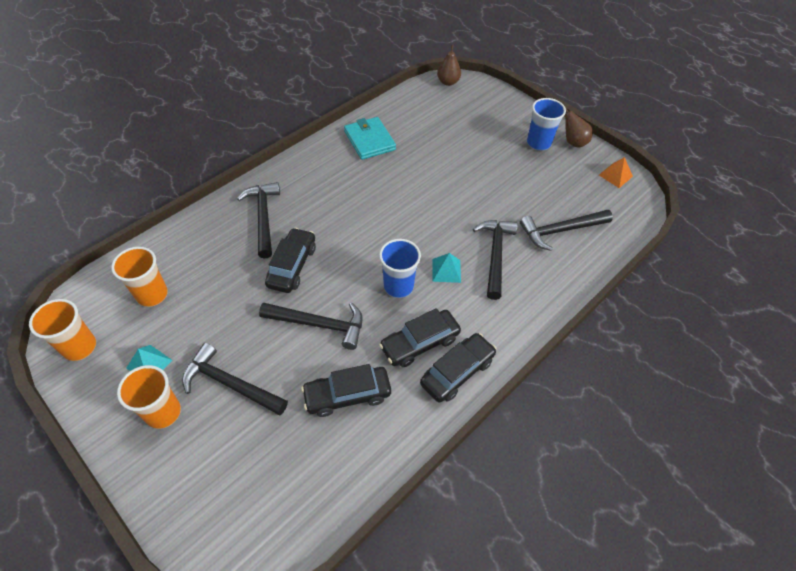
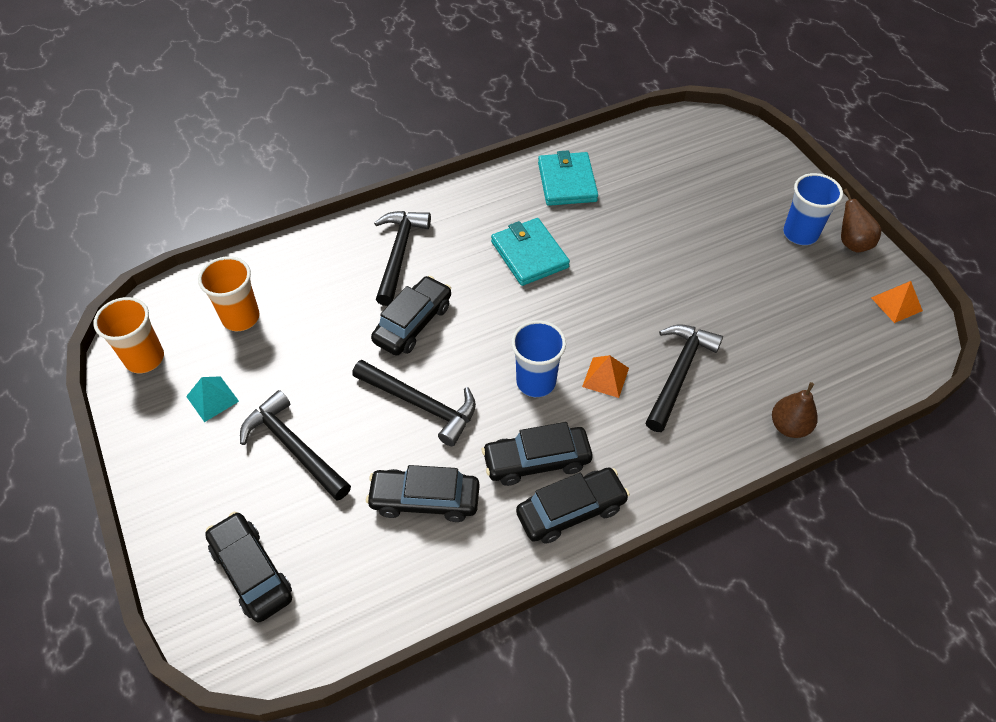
camera: 20 degrees right, 0 degrees up
orange cup [117,365,181,429] -> none
turquoise pyramid [433,253,461,283] -> orange pyramid [582,355,629,398]
brown pear [437,44,461,86] -> brown pear moved to [772,382,818,438]
black hammer [520,210,613,251] -> none
none -> black car [205,512,292,622]
none -> turquoise wallet [491,218,570,286]

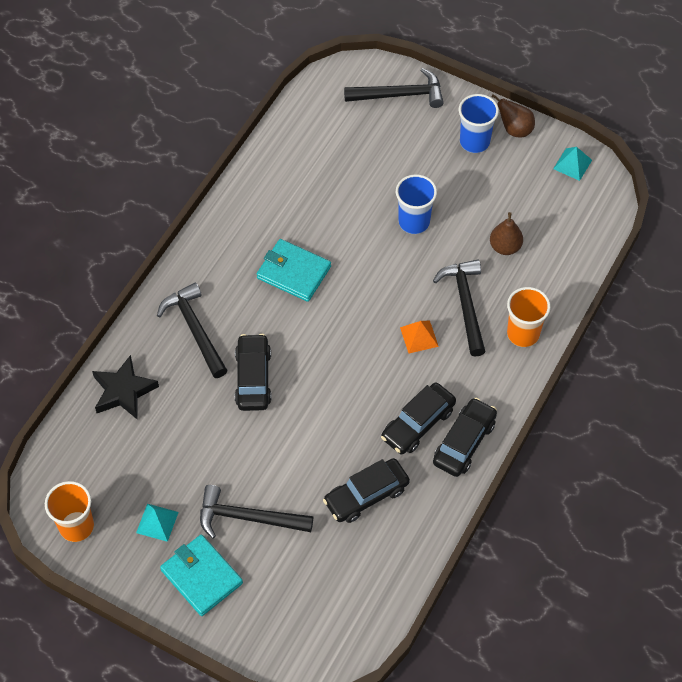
camera: 35 degrees left, 5 degrees up
orange cup [198,256,260,331] -> orange cup moved to [507,287,551,347]
black car [205,512,292,622] -> none
black hammer [352,360,476,446] -> black hammer moved to [344,68,444,108]
blue cup [511,320,566,397] -> blue cup moved to [396,174,437,234]
turquoise wallet [538,150,598,206] -> turquoise wallet moved to [160,534,243,616]
brown pear [772,382,818,438] -> brown pear moved to [490,212,523,255]
orange pyramid [871,281,923,323] -> turquoise pyramid [553,147,592,181]
none -> black star [92,355,159,420]

